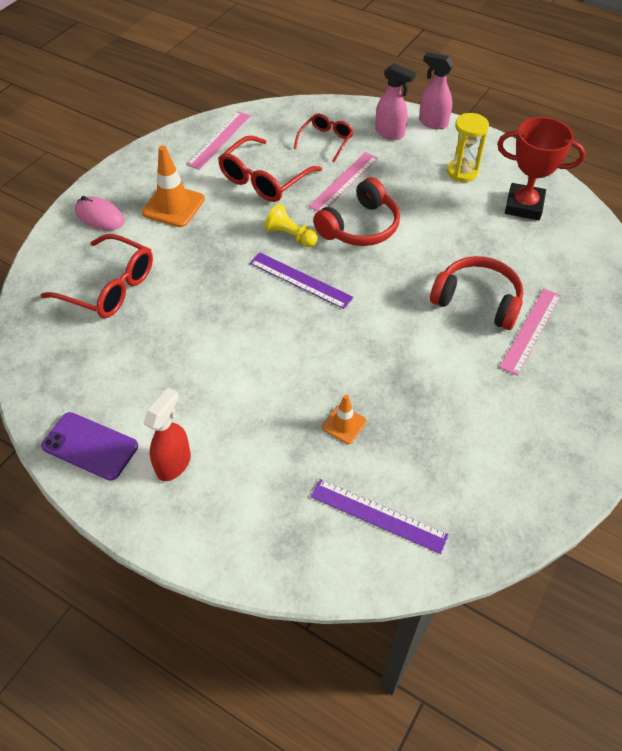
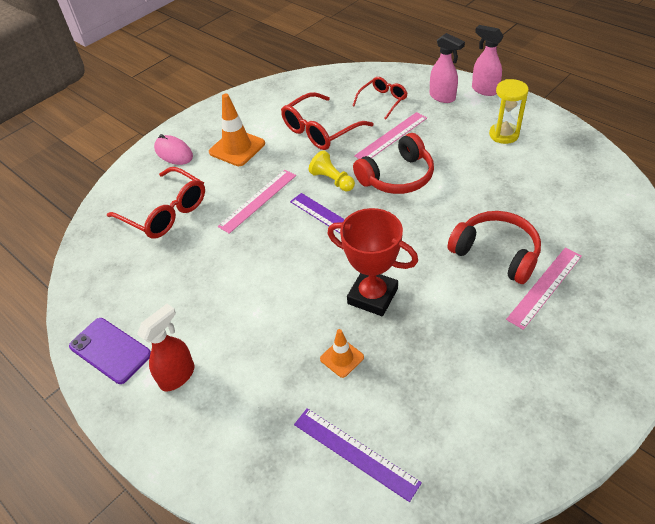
camera: 15 degrees right, 5 degrees down
pink ruler [186,111,250,170] -> pink ruler moved to [218,170,296,234]
red trophy [497,117,586,220] -> red trophy moved to [328,208,418,316]

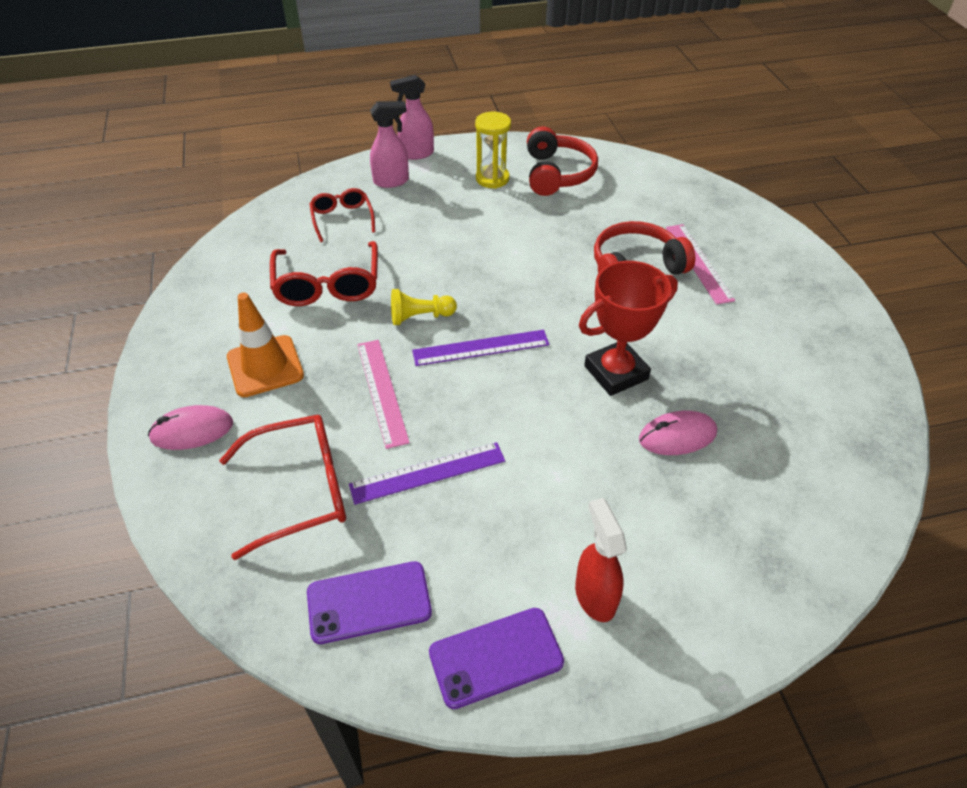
camera: 60 degrees left, 0 degrees up
purple ruler [294,408,422,502] -> purple ruler moved to [349,442,505,505]
orange traffic cone [320,329,364,378] -> pink mouse [639,411,717,455]
red headphones [353,133,434,194] -> red headphones moved to [527,126,598,196]
pink ruler [354,112,427,159] -> none
none -> purple phone [307,561,432,644]

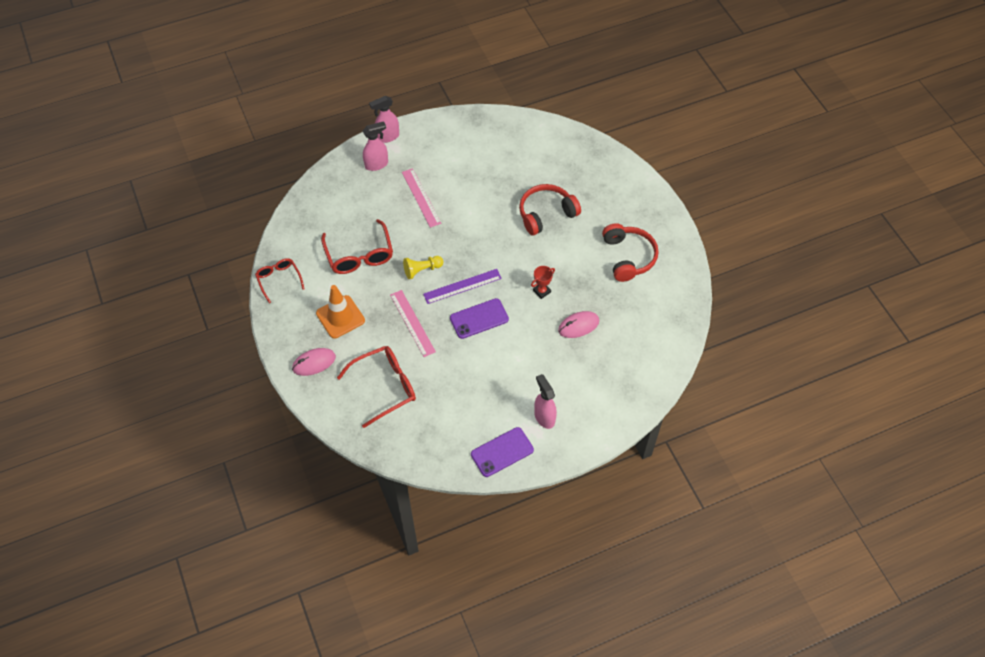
camera: 10 degrees left, 10 degrees up
purple phone [307,561,432,644] -> purple phone moved to [450,298,509,339]
red glasses [310,188,375,242] -> red glasses moved to [255,258,304,303]
purple ruler [349,442,505,505] -> none
yellow hourglass [475,112,511,189] -> none
red headphones [527,126,598,196] -> red headphones moved to [602,223,659,282]
red spray bottle [575,498,627,622] -> pink spray bottle [534,374,557,429]
red trophy [579,261,678,396] -> red trophy [531,266,555,299], size x0.49
pink ruler [666,224,735,305] -> pink ruler moved to [402,168,441,228]

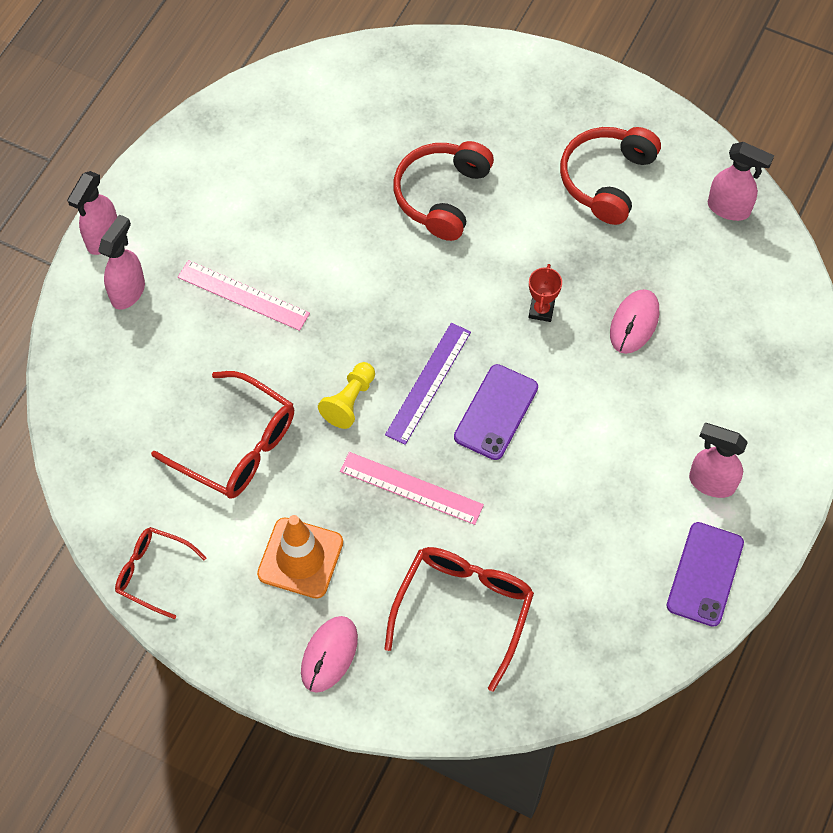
camera: 40 degrees left, 5 degrees up
red headphones [602,223,659,282] -> red headphones turned 105 degrees counterclockwise [560,127,661,225]
none -> pink spray bottle [708,142,774,221]

